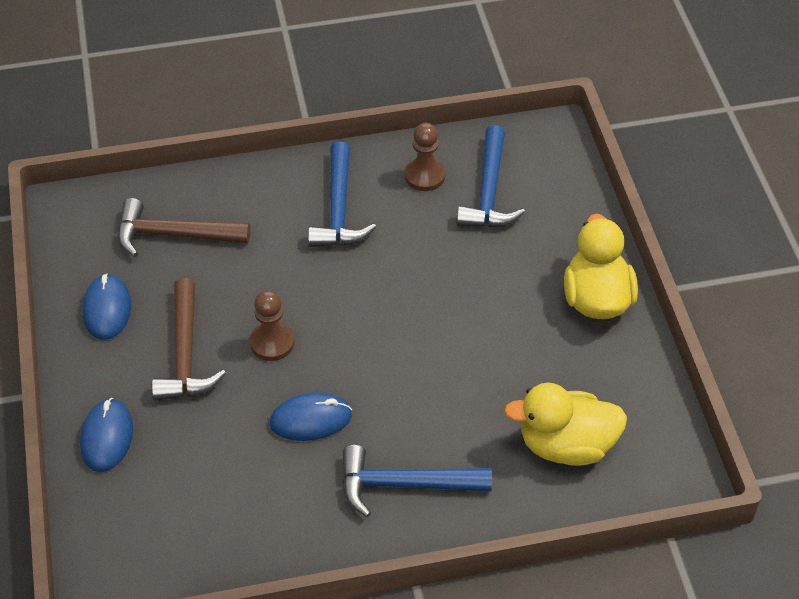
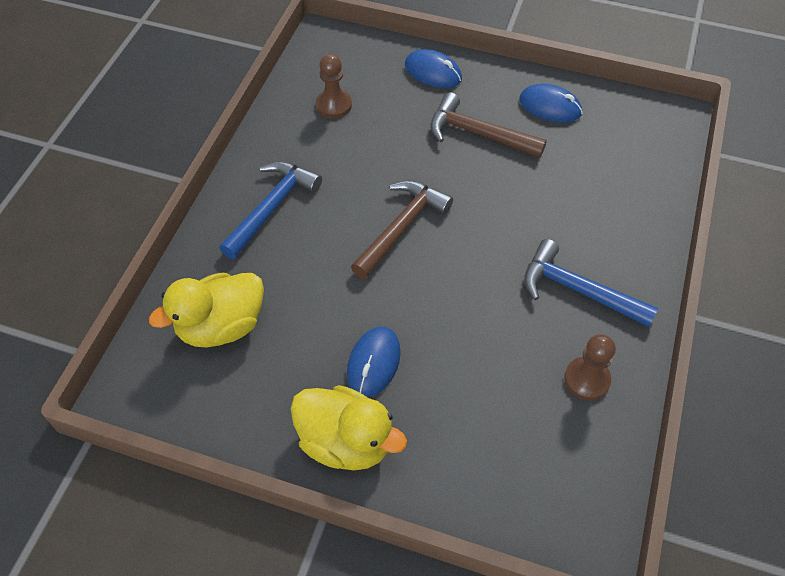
camera: 120 degrees right, 5 degrees up
brown hammer [118,198,250,257] -> brown hammer moved to [351,180,453,279]
brown pawn [250,290,295,361] -> brown pawn moved to [316,54,352,119]
blue mouse [270,392,352,441] -> blue mouse moved to [347,326,401,397]
blue hammer [457,125,525,228] -> none
yellow duck [504,383,627,466] -> yellow duck turned 150 degrees counterclockwise [149,273,264,348]

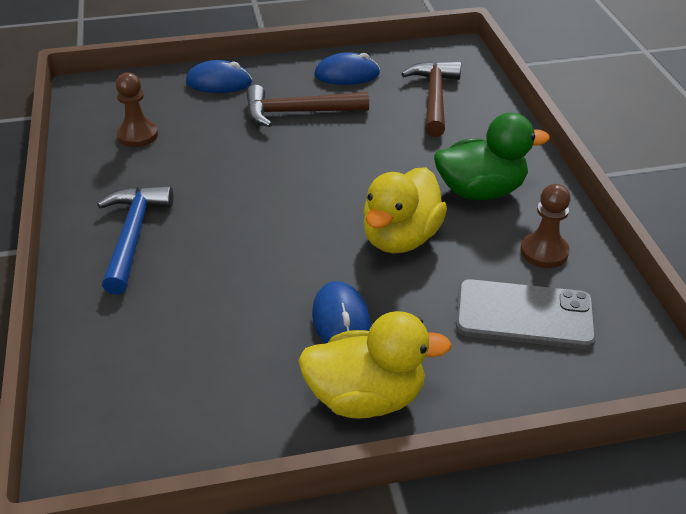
camera: 30 degrees left, 15 degrees down
yellow duck [149,273,264,348] -> yellow duck moved to [363,167,447,254]
brown hammer [351,180,453,279] -> brown hammer moved to [401,61,461,137]
blue hammer [524,239,658,327] -> green duck [434,113,549,200]
none -> grey phone [456,279,596,349]

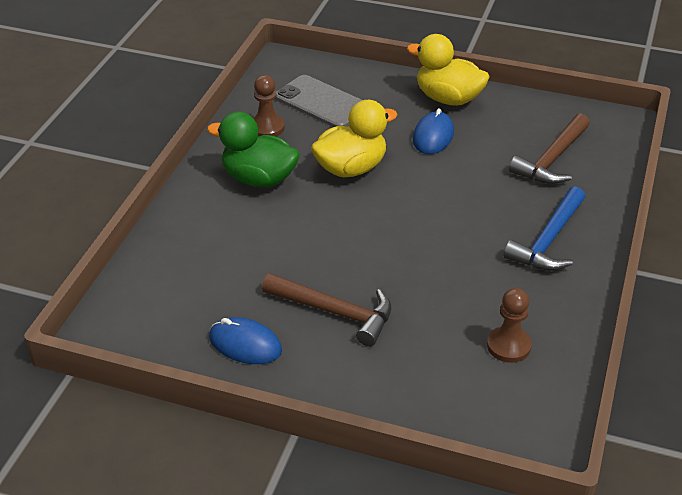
camera: 150 degrees left, 0 degrees up
blue mouse [186,60,252,93] -> none
brown hammer [401,61,461,137] -> brown hammer moved to [509,113,590,184]

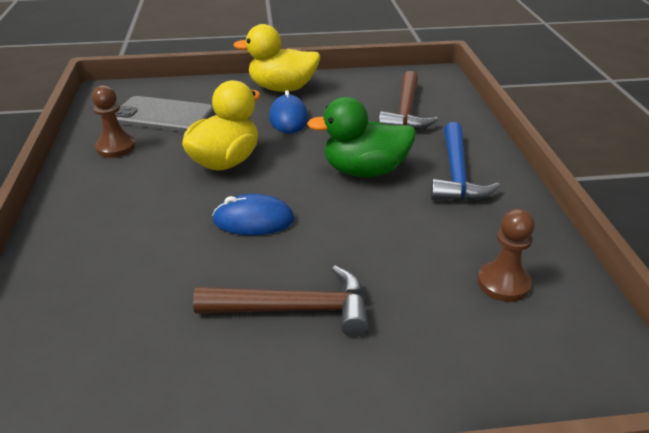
camera: 25 degrees left, 5 degrees down
green duck [207,111,300,187] -> green duck moved to [307,97,416,177]
blue mouse [209,317,282,364] -> blue mouse moved to [212,194,294,235]

